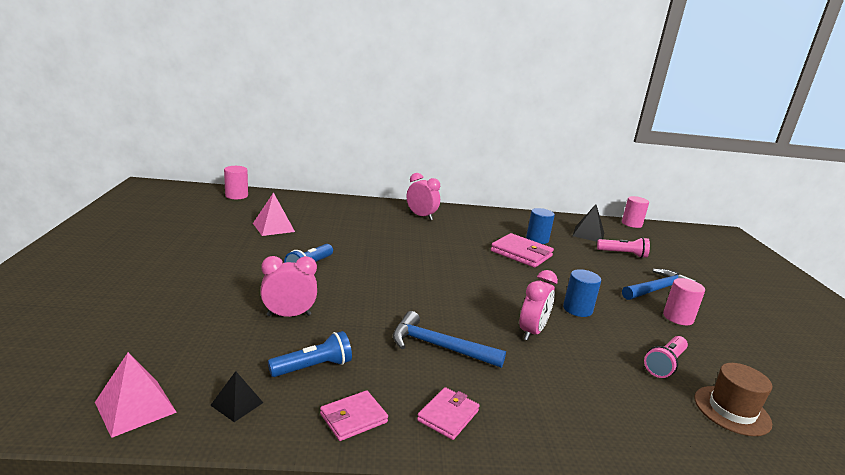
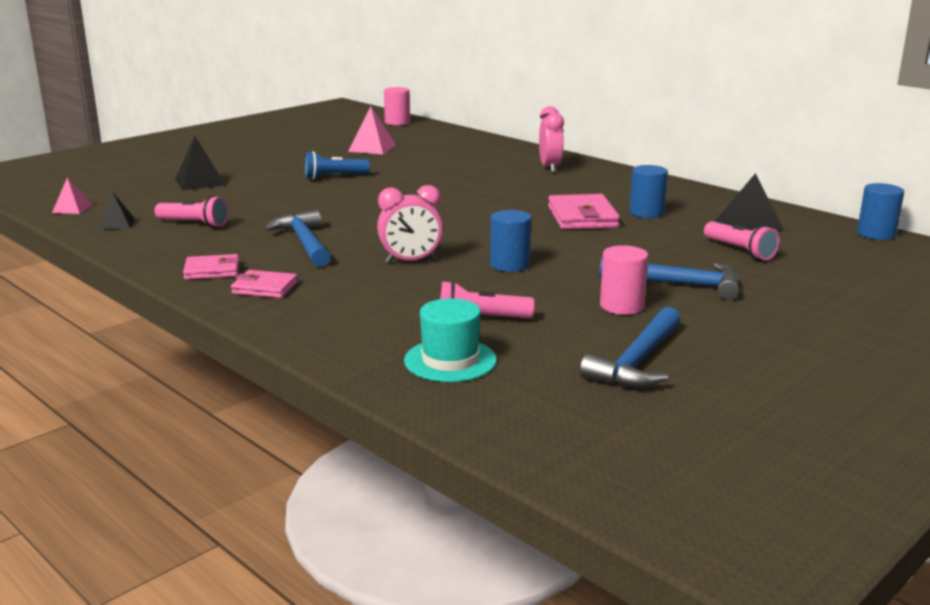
camera: 50 degrees right, 0 degrees up
pink pyramid [95,352,177,438] -> pink pyramid [52,177,92,214], size x0.63
pink clock [260,256,317,317] -> none
blue flashlight [268,331,352,377] -> pink flashlight [155,196,229,228]
pink wallet [320,391,388,441] -> pink wallet moved to [231,270,298,298]
pink cylinder [622,196,649,228] -> blue cylinder [857,183,904,240]
brown hat [695,363,772,436] -> turquoise hat [404,299,497,382]
none -> black pyramid [175,136,225,190]
none -> blue hammer [580,307,681,388]

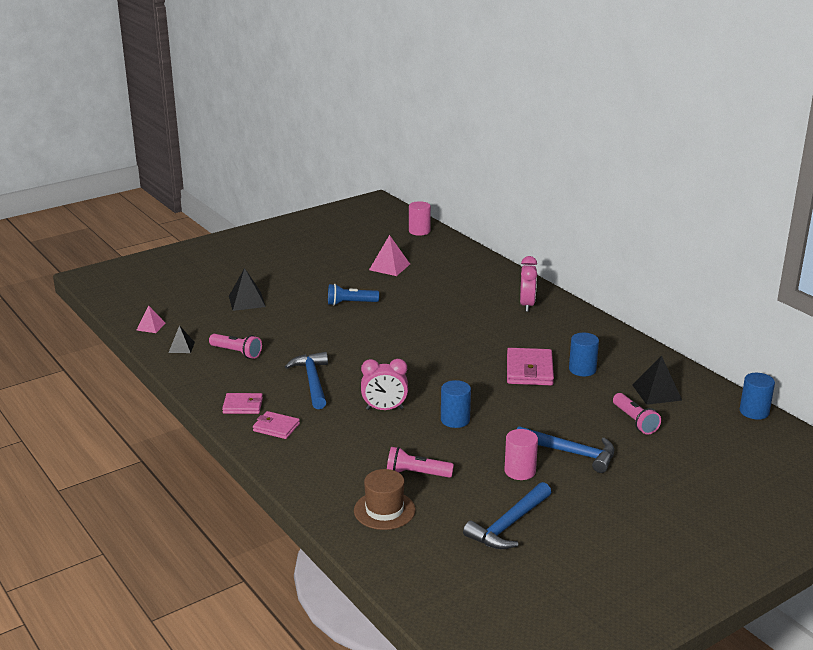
camera: 10 degrees right, 5 degrees up
turquoise hat [404,299,497,382] -> brown hat [354,469,416,530]

